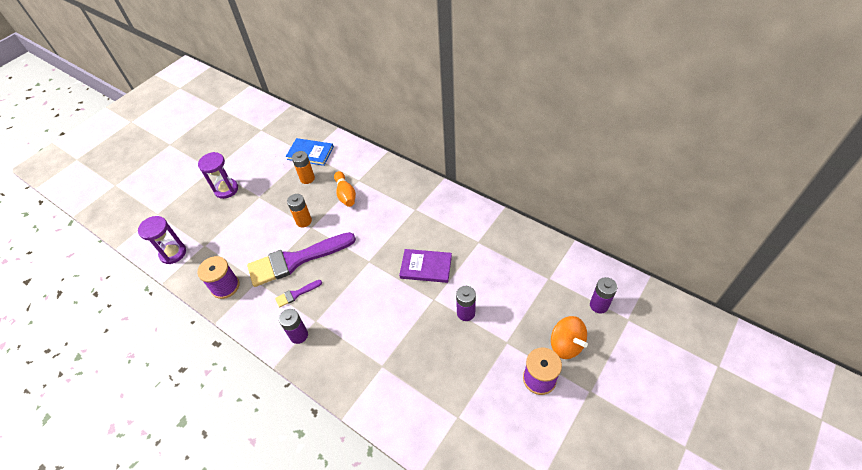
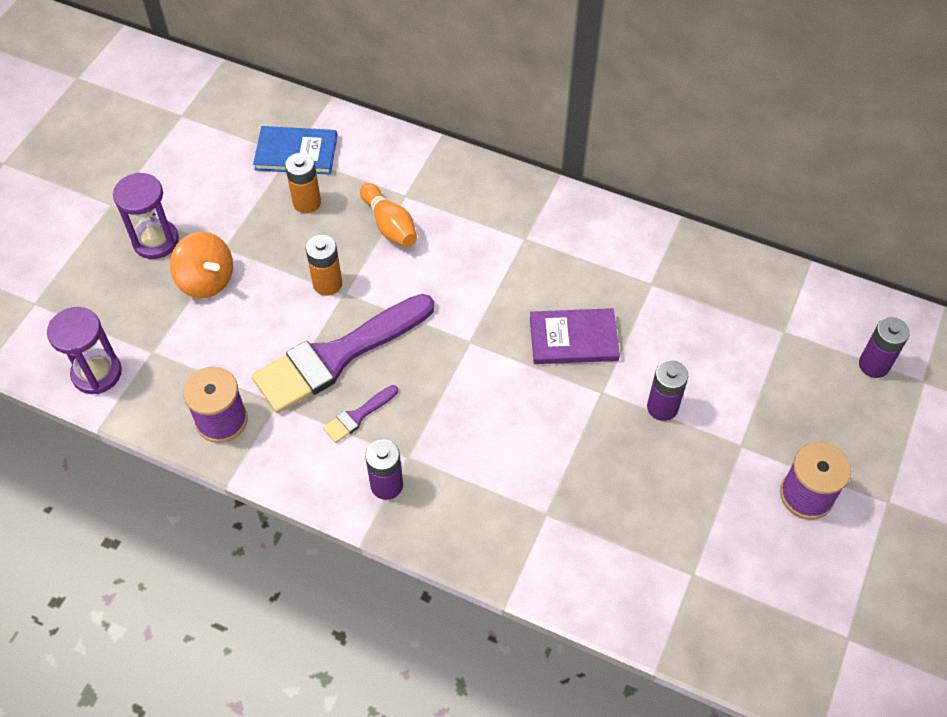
camera: 15 degrees left, 5 degrees up
orange spinning top [551,316,588,359] -> orange spinning top moved to [170,232,233,298]

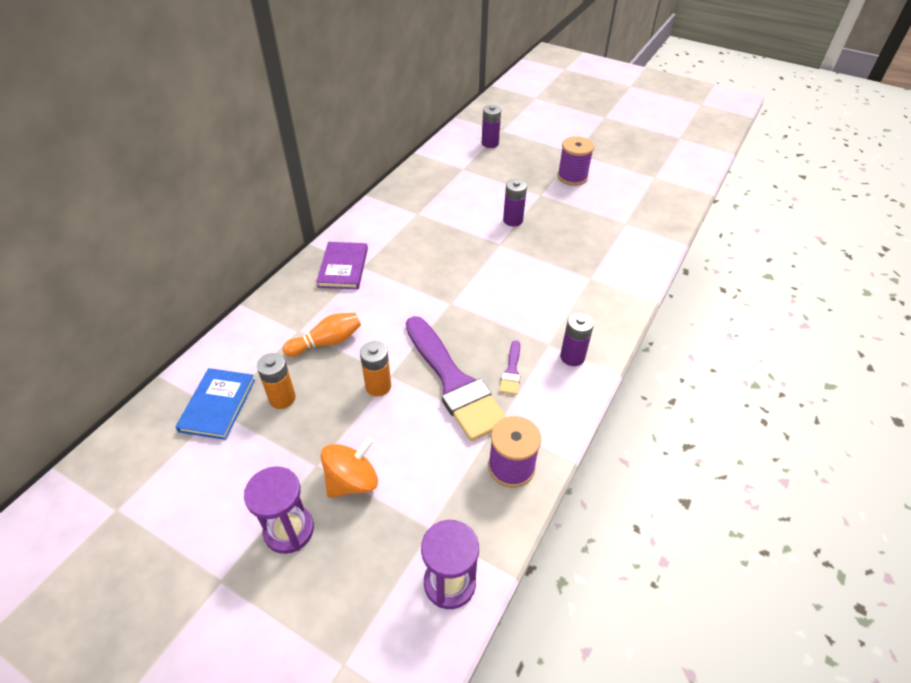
camera: 85 degrees left, 10 degrees down
purple brush [323,385,398,443] -> purple brush turned 45 degrees clockwise [499,340,520,395]
purple book [530,308,620,364] -> purple book moved to [316,242,368,289]

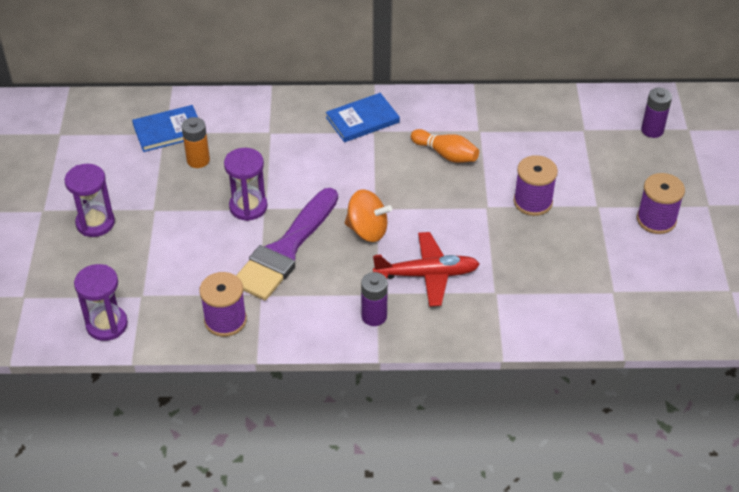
camera: 60 degrees right, 0 degrees up
orange bowling pin [283,313,361,357] -> orange bowling pin moved to [411,129,479,163]
purple book [316,242,368,289] -> blue book [326,93,400,142]
orange spinning top [321,437,378,498] -> orange spinning top moved to [345,190,392,242]
orange battery [360,341,391,396] -> purple hourglass [224,148,267,221]
purple brush [499,340,520,395] -> none
purple battery [503,179,527,226] -> purple spool [514,155,558,216]
none -> red plane [373,232,480,307]

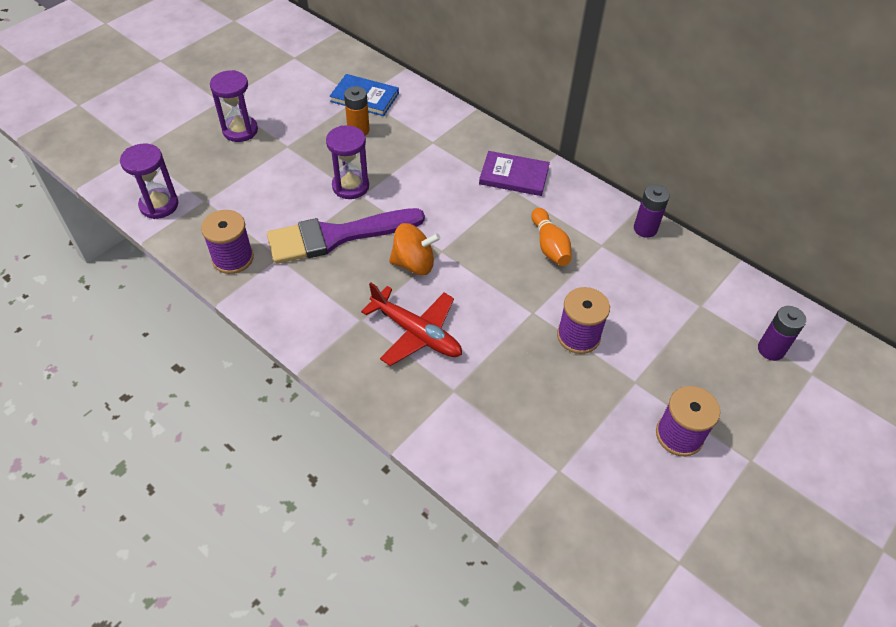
camera: 40 degrees right, 5 degrees up
blue book [326,93,400,142] -> purple book [479,151,550,196]
orange spinning top [345,190,392,242] -> orange spinning top turned 60 degrees counterclockwise [389,223,440,275]
purple battery [361,272,388,326] -> purple battery moved to [634,185,670,238]

